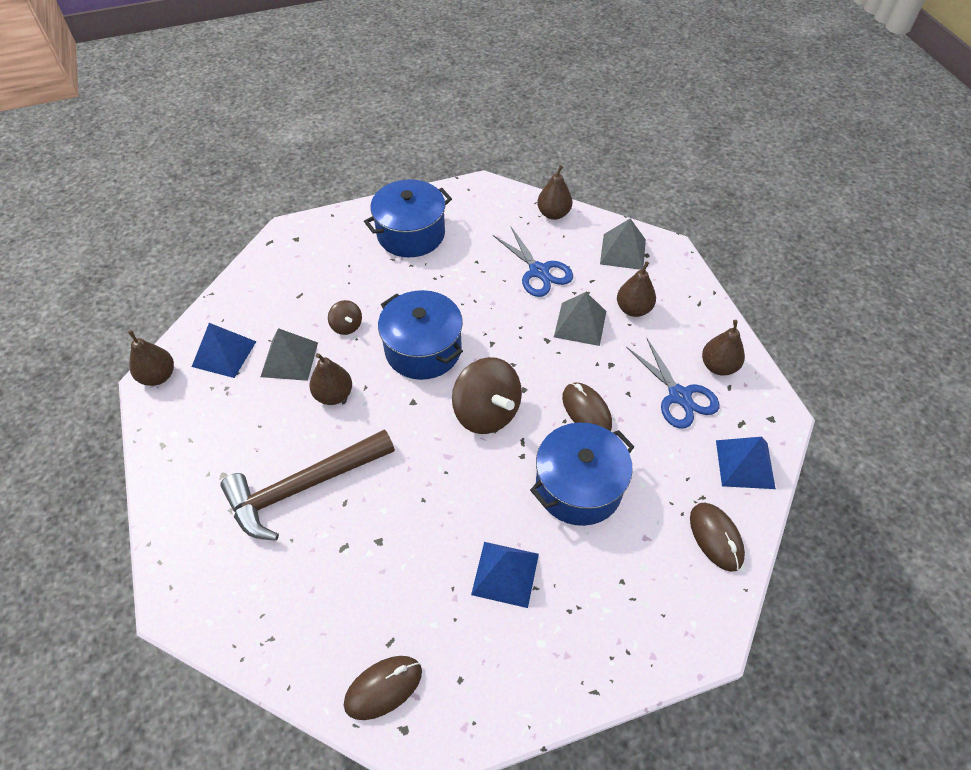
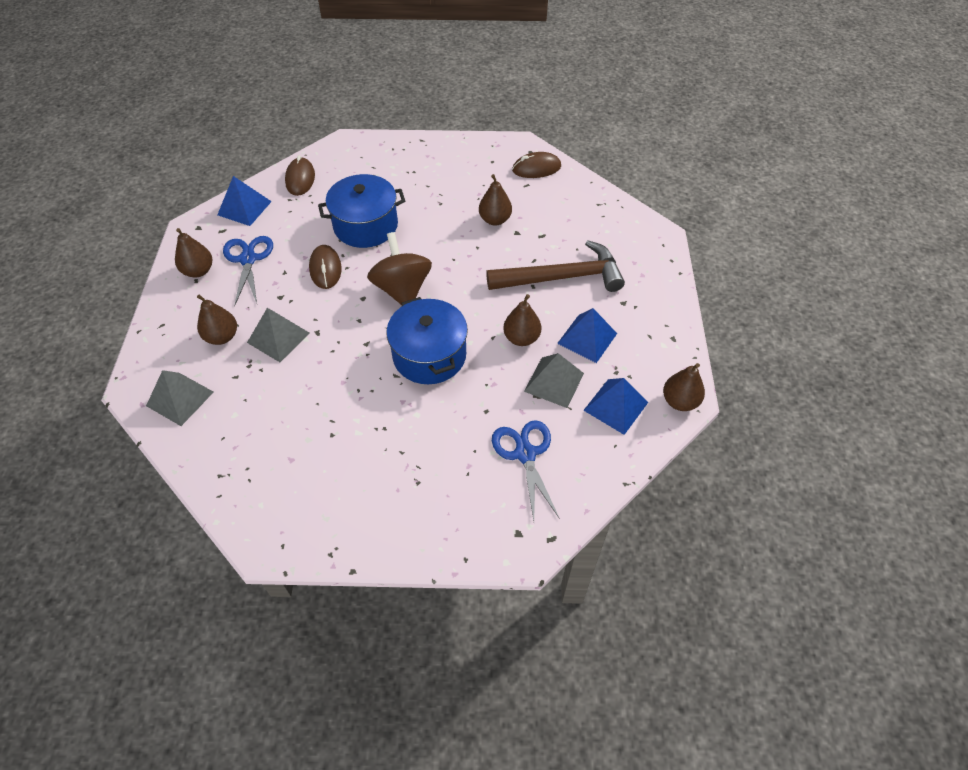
camera: 160 degrees left, 0 degrees up
brown spinning top [328,300,362,335] -> none
blue pot [364,179,452,257] -> none
blue pyramid [471,542,539,608] -> blue pyramid moved to [557,308,617,363]
blue scissors [493,226,573,297] -> blue scissors moved to [492,420,560,521]
brown pear [537,165,572,220] -> brown pear moved to [479,174,512,225]

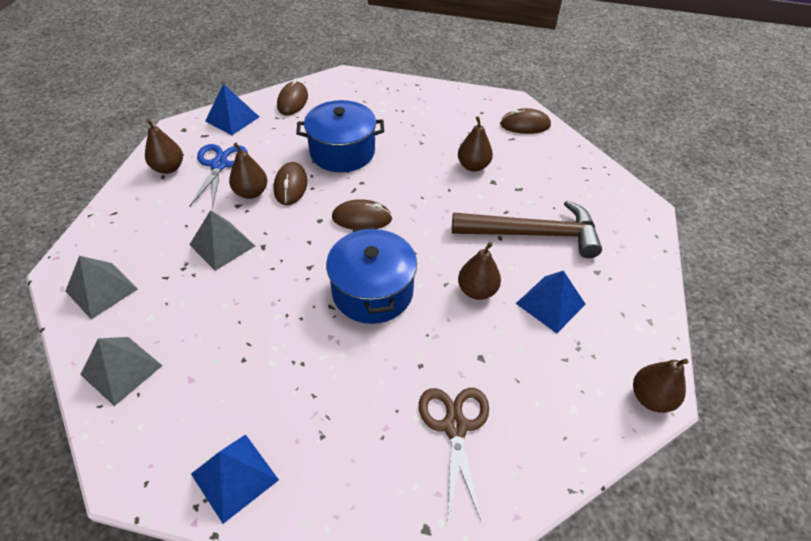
camera: 10 degrees right, 5 degrees down
brown pear [197,295,237,345] -> brown pear moved to [229,143,267,199]
brown spinning top [367,232,432,305] -> brown mouse [332,199,393,230]
blue scissors [492,420,560,521] -> brown scissors [419,388,489,520]
grey pyramid [524,353,584,408] -> grey pyramid moved to [80,337,162,406]
blue pyramid [583,378,648,435] -> blue pyramid moved to [191,434,279,524]

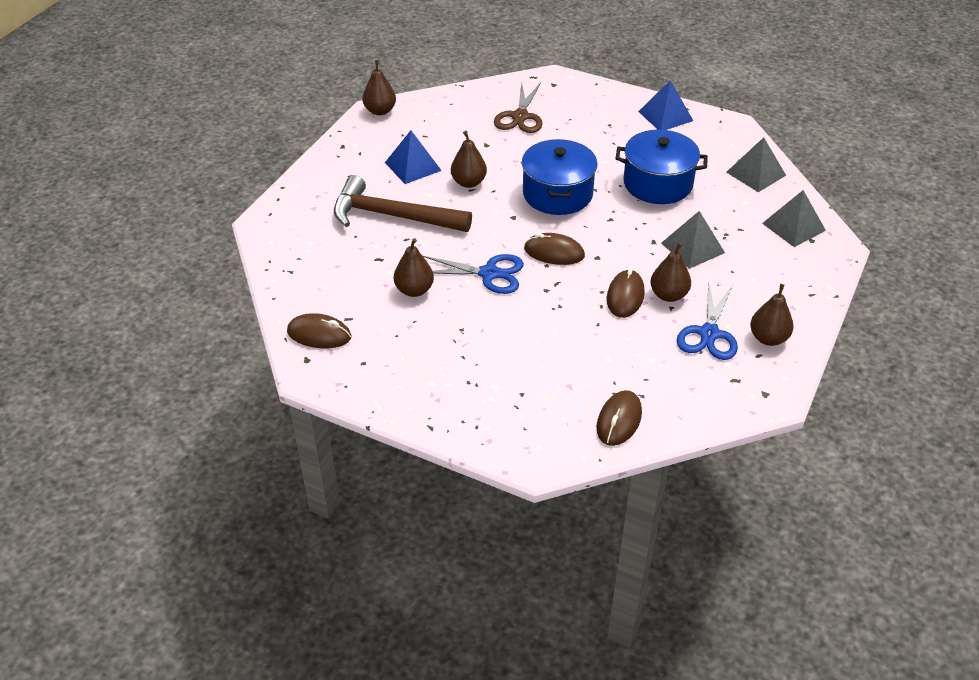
camera: 165 degrees left, 5 degrees down
blue pyramid [205,84,259,135] -> none
blue pot [296,100,384,172] -> blue pot moved to [615,130,708,204]
none -> blue scissors [423,254,524,294]

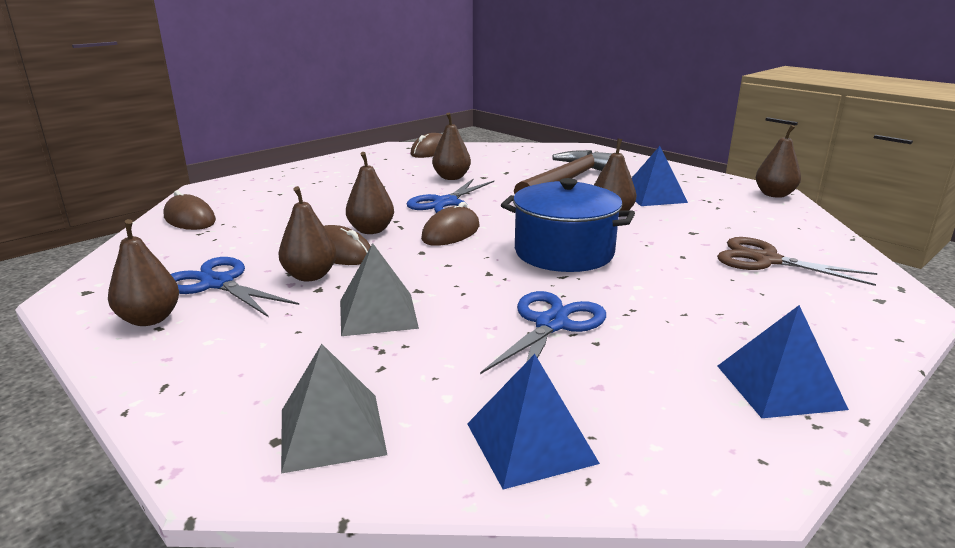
camera: 110 degrees right, 20 degrees down
blue pot [615,130,708,204] -> blue scissors [480,291,606,374]
grey pyramid [726,137,786,192] -> blue pyramid [467,354,600,489]
none -> brown pear [346,152,394,234]

